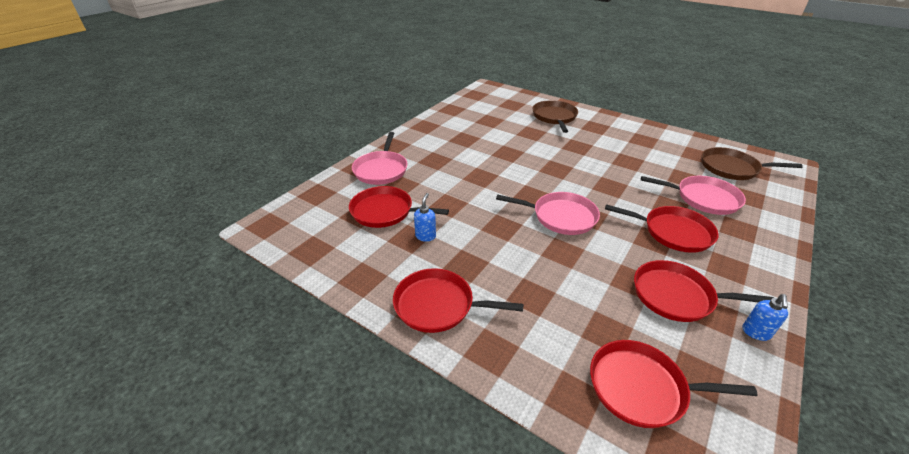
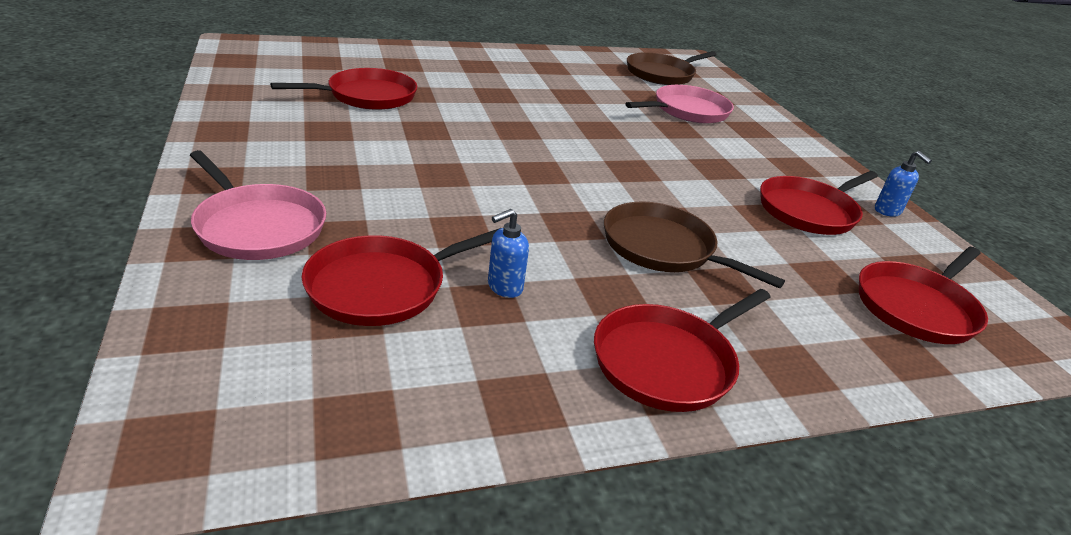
camera: 55 degrees left, 5 degrees down
blue soap dispenser [414,193,436,242] -> blue soap dispenser turned 90 degrees counterclockwise [488,209,529,298]
pink pan [496,192,600,235] -> none
brown pan [533,100,578,133] -> brown pan moved to [604,202,785,288]
red pan [605,204,719,253] -> red pan moved to [271,68,417,110]

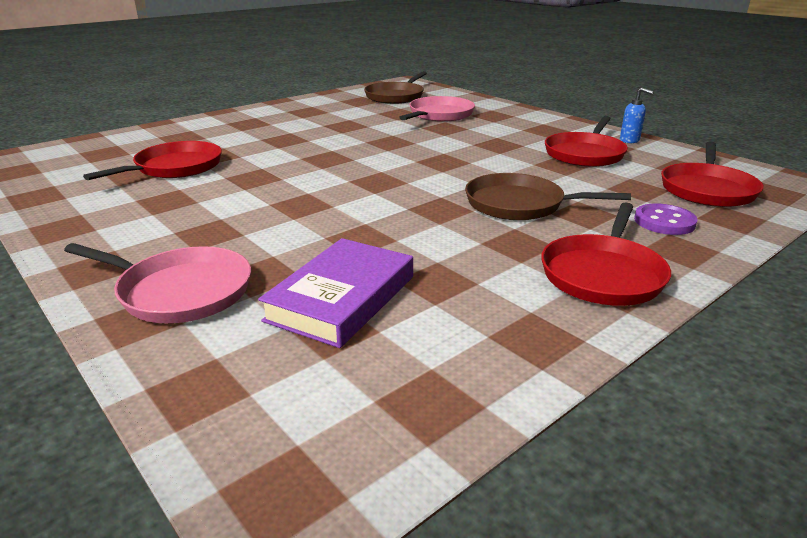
camera: 20 degrees left, 5 degrees down
red pan [302,228,501,326] -> purple book [258,238,413,348]
blue soap dispenser [488,209,529,298] -> none
none -> purple button [634,203,698,235]

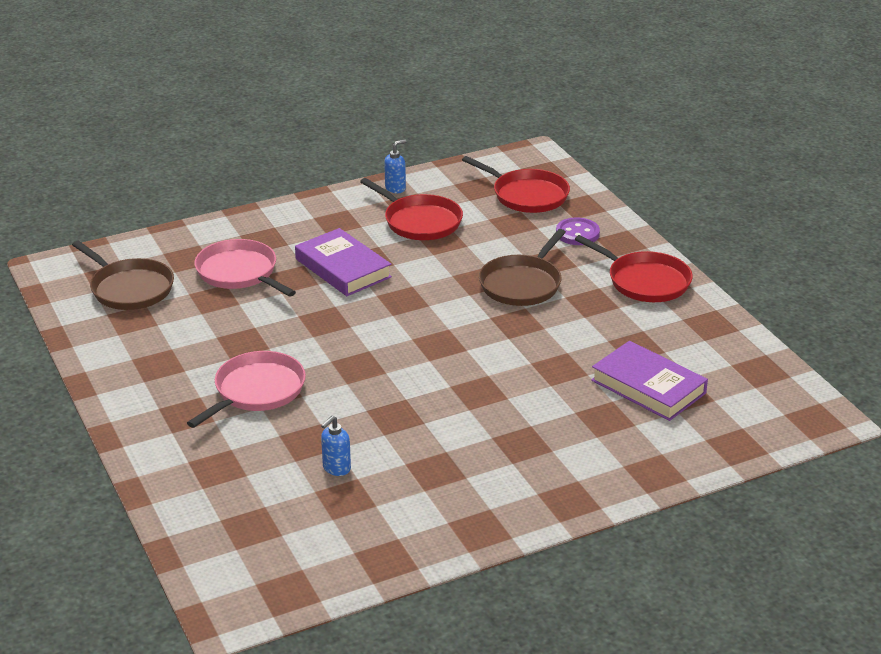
camera: 75 degrees left, 5 degrees up
pink pan [64,243,251,323] -> pink pan moved to [187,351,306,428]
red pan [83,141,222,180] -> blue soap dispenser [321,416,351,476]
none -> purple book [295,228,392,296]

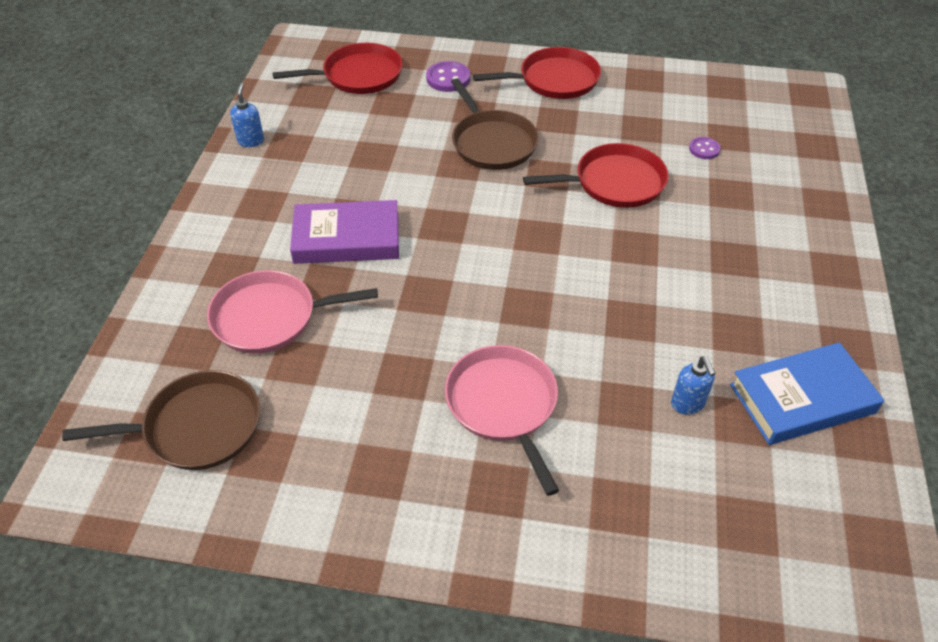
camera: 55 degrees left, 15 degrees up
red pan [360,178,463,240] -> red pan moved to [523,143,669,208]
purple book [591,341,708,421] -> purple button [689,137,721,159]
none -> blue book [730,342,884,445]

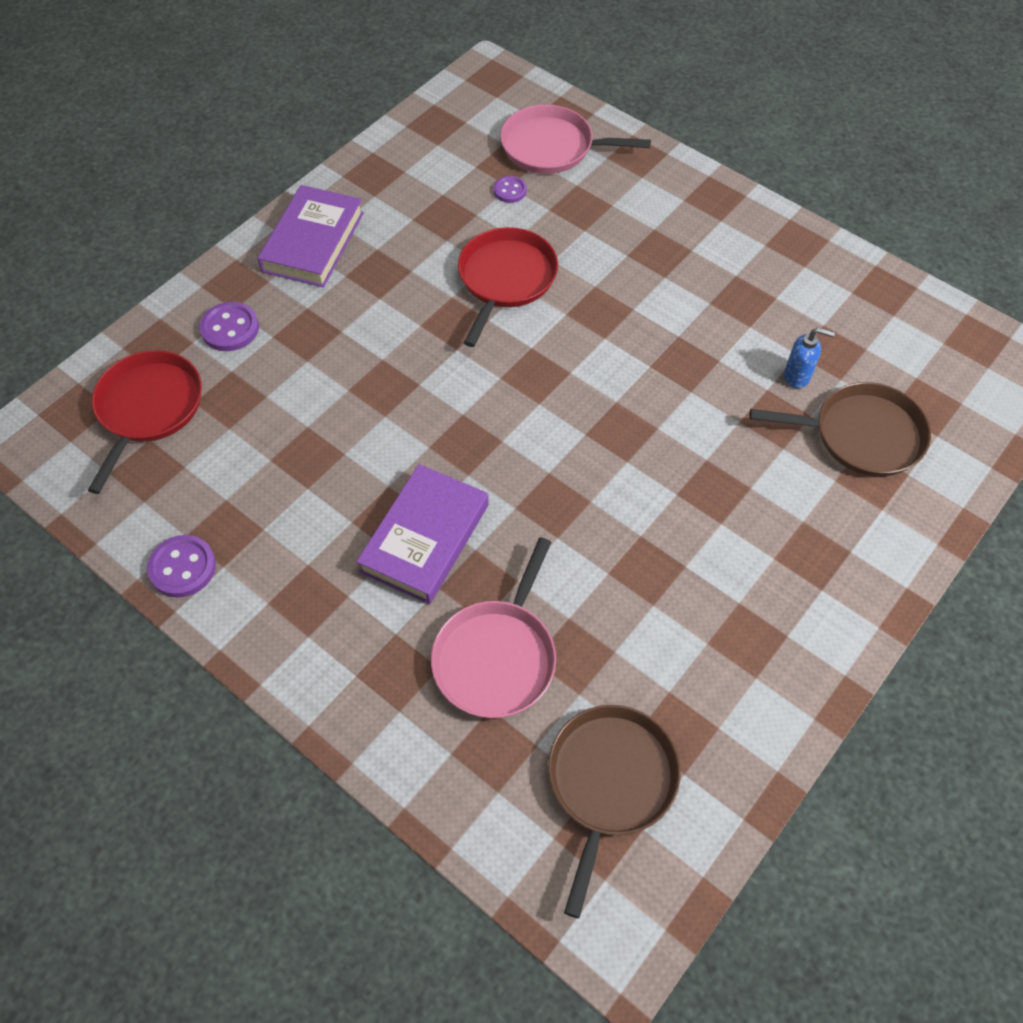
camera: 60 degrees left, 10 degrees up
blue soap dispenser [230,83,264,147] -> purple button [147,535,216,598]
pink pan [445,345,559,496] -> pink pan moved to [500,104,651,174]
brown pan [451,78,539,170] -> brown pan moved to [750,382,931,476]
red pan [473,47,601,99] -> purple book [258,185,364,287]
blue book [730,342,884,445] -> none

